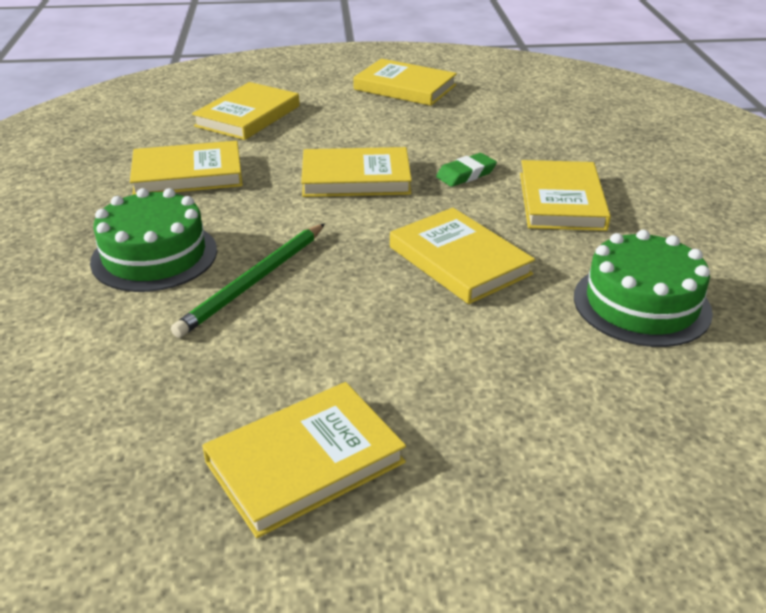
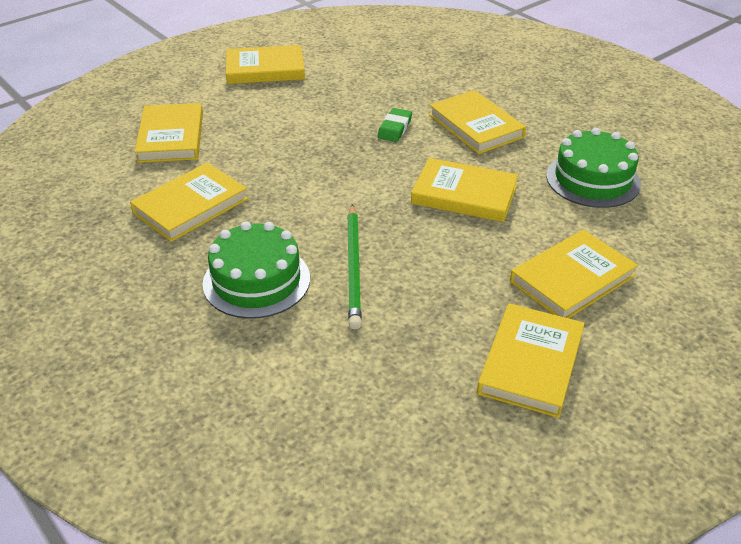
camera: 35 degrees left, 5 degrees up
yellow book [301,147,412,197] -> yellow book moved to [510,230,638,318]

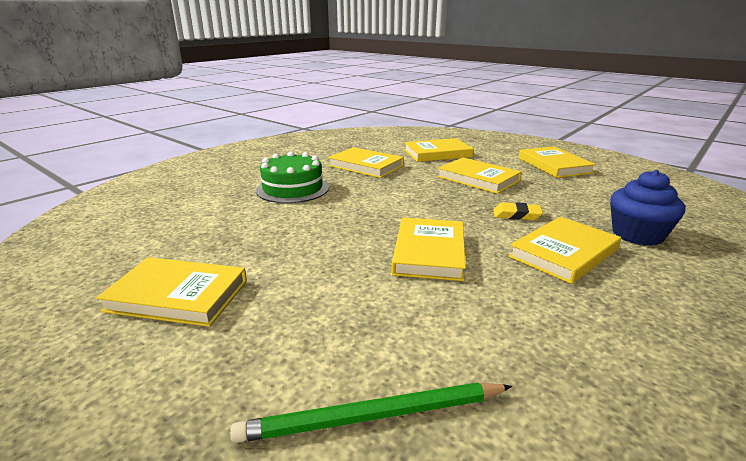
camera: 80 degrees right, 15 degrees down
green pencil [347,204,362,330] -> green pencil moved to [230,382,512,443]
green eraser [377,108,412,142] -> yellow eraser [494,202,543,220]
yellow book [510,230,638,318] -> yellow book moved to [437,157,522,194]
green cake [546,128,641,208] -> none
none -> blue cupcake [610,170,685,246]

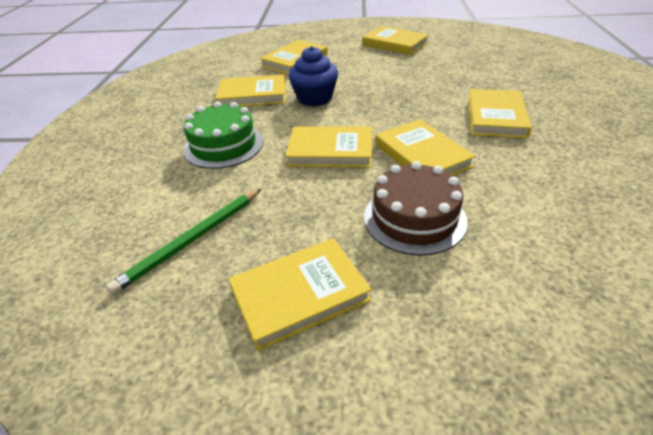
camera: 35 degrees left, 15 degrees up
green pencil [230,382,512,443] -> green pencil moved to [106,189,261,294]
yellow book [437,157,522,194] -> yellow book moved to [285,126,372,168]
yellow eraser [494,202,543,220] -> none
blue cupcake [610,170,685,246] -> blue cupcake moved to [288,46,338,106]
none -> brown cake [364,161,468,256]

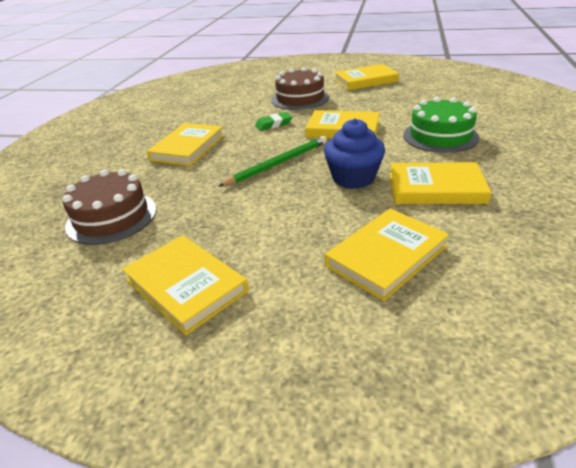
camera: 170 degrees left, 5 degrees down
green pencil [106,189,261,294] -> green pencil moved to [218,136,327,187]
yellow book [375,119,476,175] -> green eraser [255,112,292,131]
none -> brown cake [62,169,157,245]

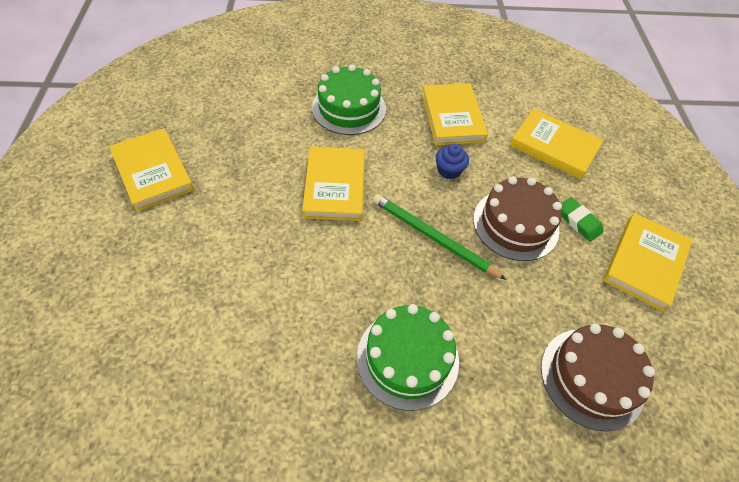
camera: 110 degrees left, 20 degrees up
yellow book [147,123,224,166] -> green cake [357,304,459,411]
green eraser [255,112,292,131] -> green eraser moved to [561,197,603,242]
brown cake [272,67,329,110] -> brown cake moved to [473,176,562,261]
blue cupcake [324,119,385,189] -> blue cupcake [436,144,469,179], size x0.58

